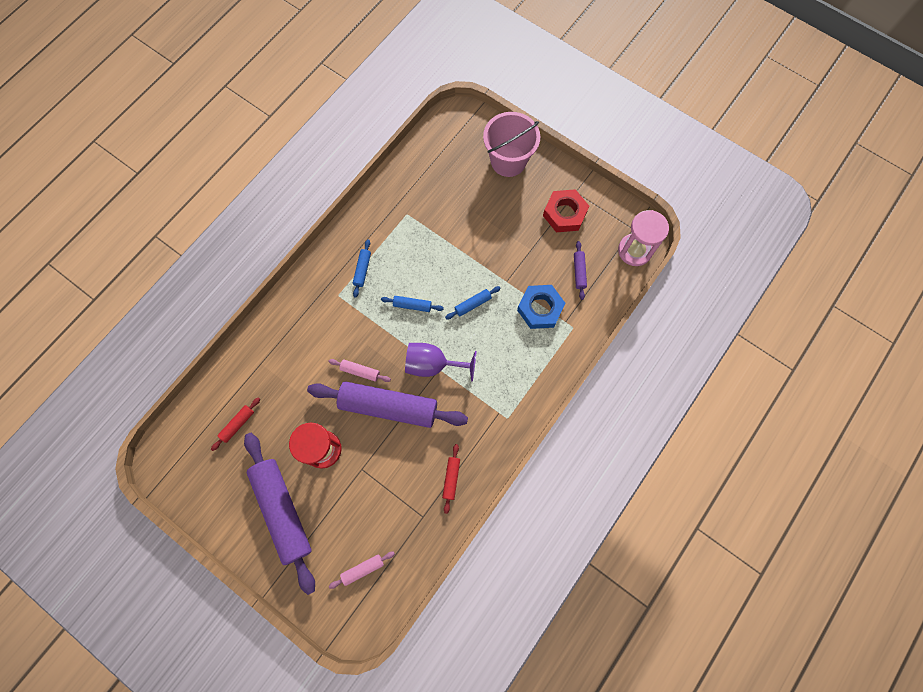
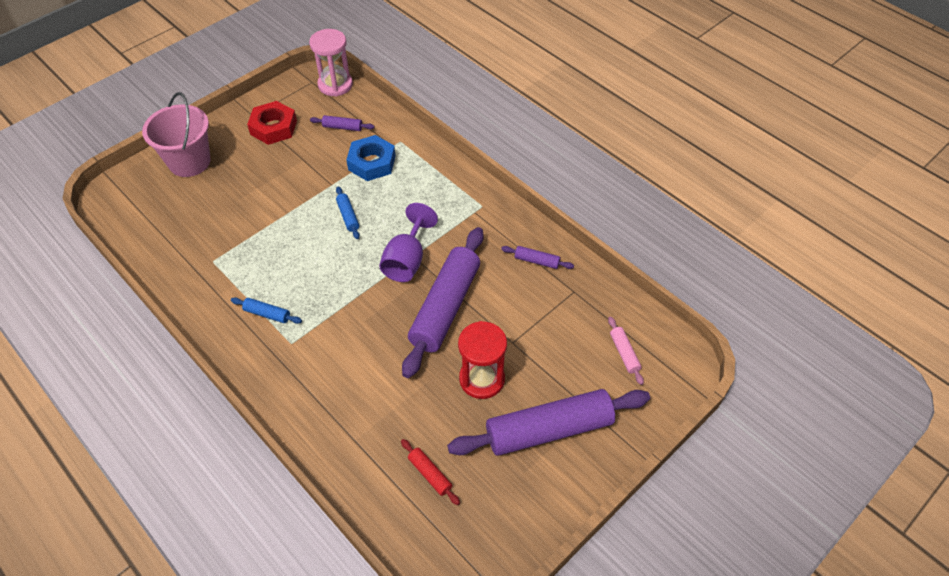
camera: 80 degrees left, 20 degrees down
pink rolling pin [328,359,391,382] -> none
blue rolling pin [381,296,444,312] -> none
red rolling pin [442,444,460,514] -> purple rolling pin [501,246,574,269]

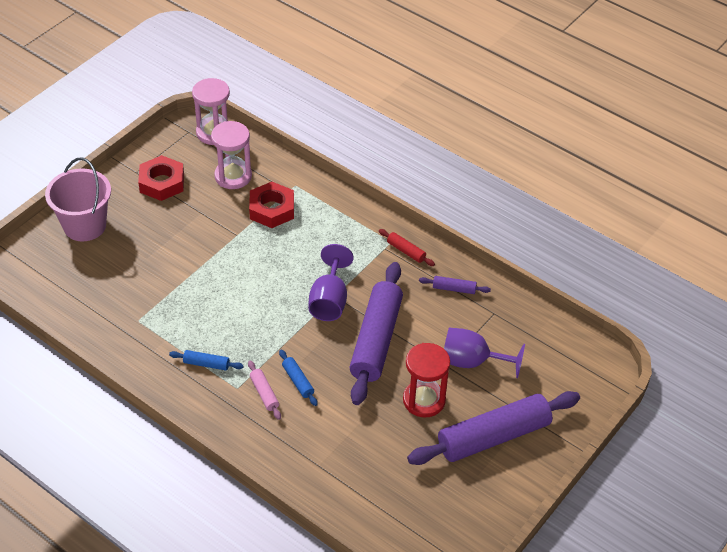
camera: 10 degrees left, 5 degrees down
purple rolling pin [310,115,374,131] -> pink hourglass [211,121,252,189]
blue rolling pin [336,187,360,239] -> blue rolling pin moved to [279,350,318,406]
blue nut [347,135,396,181] -> red nut [249,182,294,228]
red rolling pin [401,439,460,505] -> red rolling pin moved to [379,229,435,266]
pink rolling pin [608,317,644,385] -> pink rolling pin moved to [248,361,281,420]
none -> purple goblet [444,328,525,378]

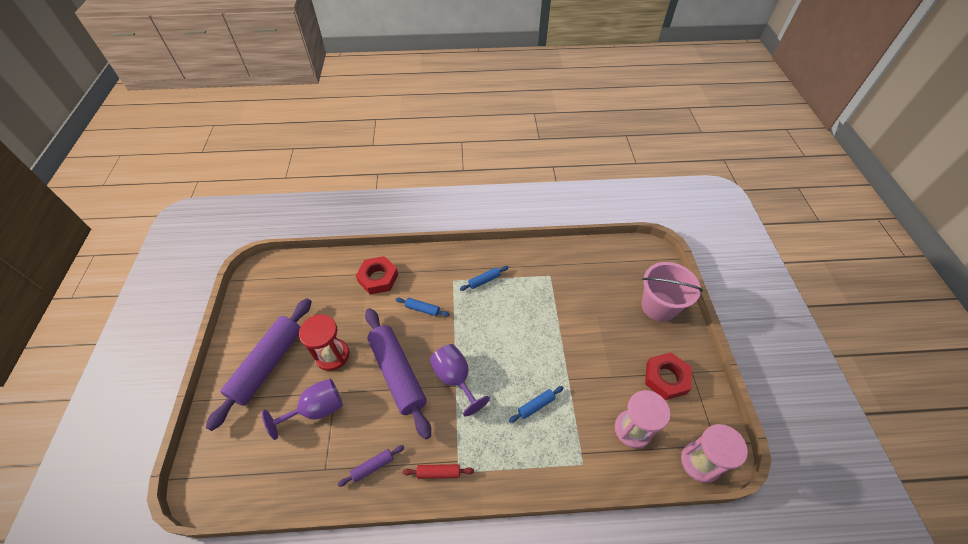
camera: 140 degrees right, 5 degrees up
pink rolling pin [248,361,281,420] -> none
red nut [249,182,294,228] -> red nut moved to [356,256,398,295]
none -> blue rolling pin [509,386,564,423]

